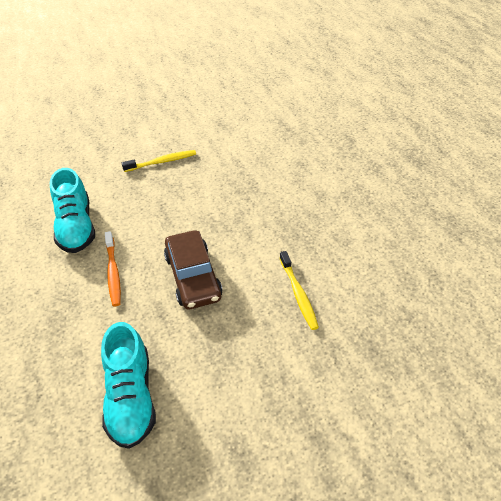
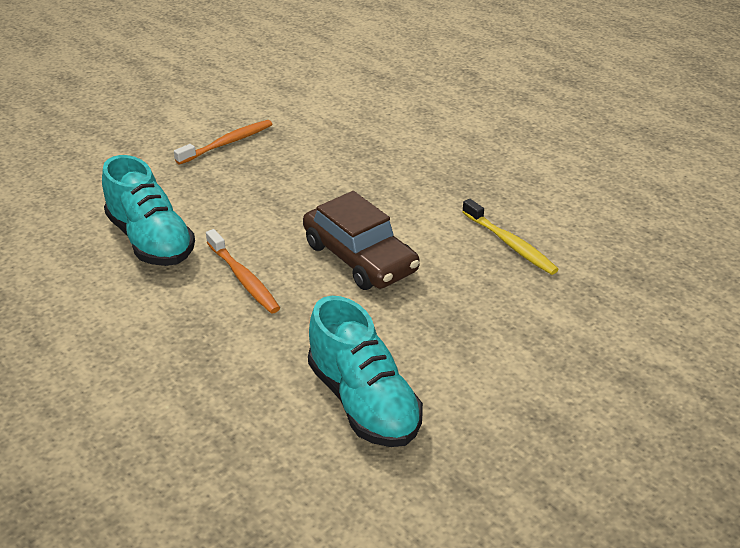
camera: 20 degrees left, 10 degrees down
yellow toothbrush [122,150,196,172] -> orange toothbrush [174,120,272,165]

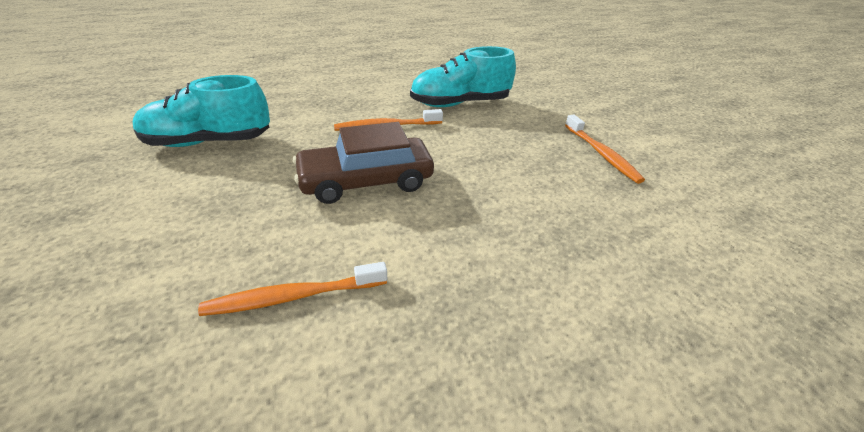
camera: 110 degrees right, 0 degrees up
yellow toothbrush [462,199,559,275] -> orange toothbrush [198,262,387,316]

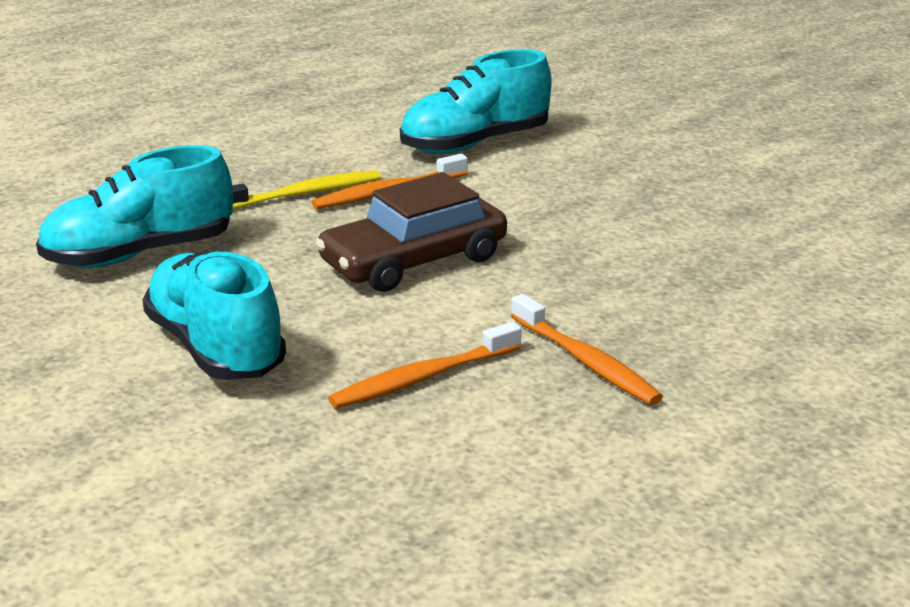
camera: 15 degrees left, 10 degrees down
orange toothbrush [565,115,645,184] -> orange toothbrush moved to [511,294,663,405]
none -> turquoise shoe [142,251,286,380]
none -> yellow toothbrush [232,170,381,209]

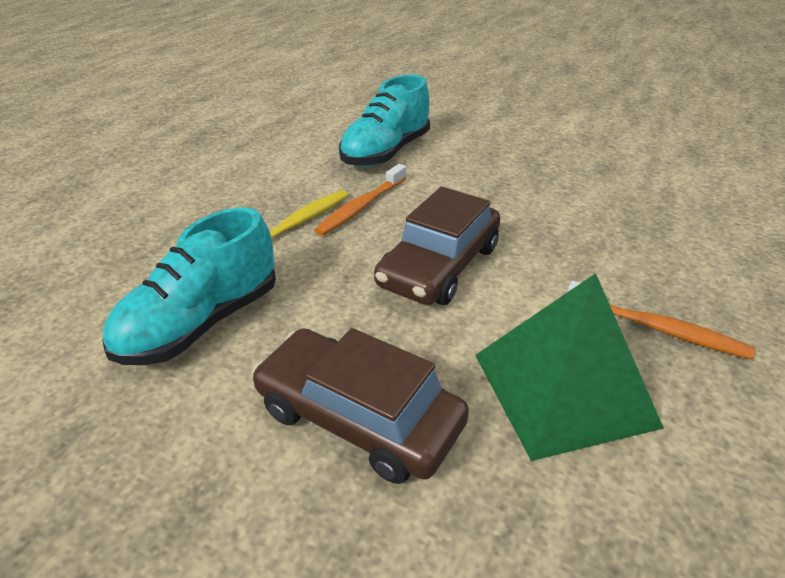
camera: 25 degrees left, 10 degrees up
turquoise shoe [142,251,286,380] -> brown car [252,328,469,484]
orange toothbrush [328,322,522,408] -> green pyramid [475,273,664,461]

